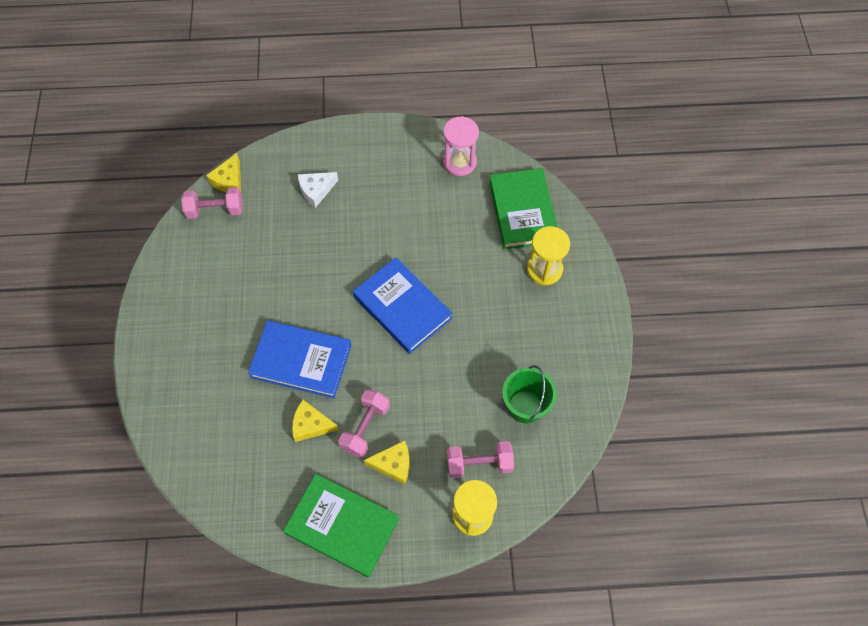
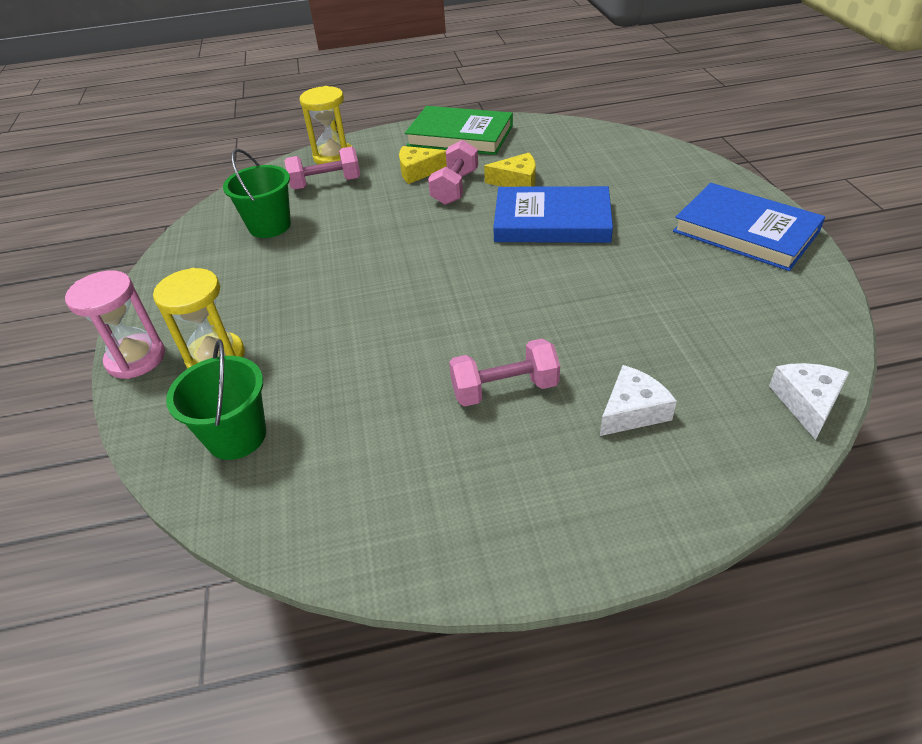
camera: 175 degrees right, 20 degrees down
pink dumbbell [181,187,243,219] -> pink dumbbell moved to [449,338,560,406]
yellow cheese [206,153,241,192] -> white cheese [769,363,850,440]
blue book [353,257,453,354] -> blue book moved to [673,183,825,271]
pink hourglass [443,116,479,176] -> pink hourglass moved to [65,270,165,379]
green book [489,168,557,250] -> green bucket [166,339,266,460]

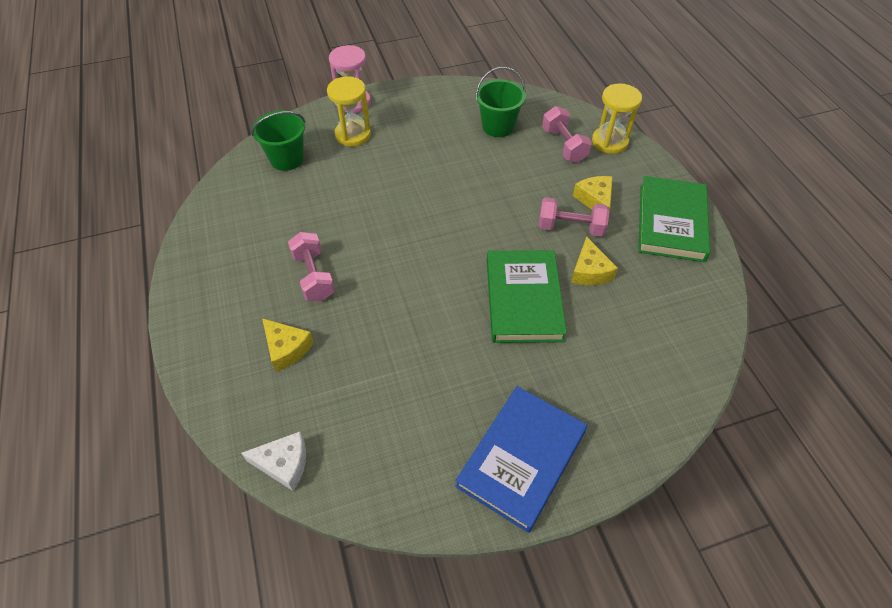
camera: 80 degrees right, 10 degrees up
blue book [493,186,613,243] -> green book [487,250,567,343]
white cheese [600,365,677,436] -> yellow cheese [262,318,314,372]

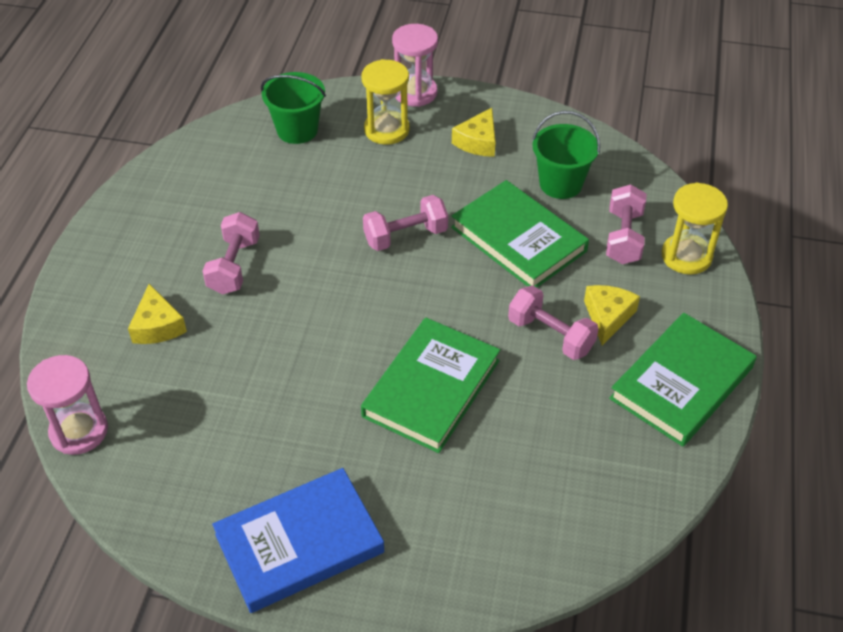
camera: 30 degrees right, 5 degrees down
white cheese [241,432,306,491] -> pink hourglass [27,355,108,455]
yellow cheese [571,236,618,285] -> yellow cheese moved to [452,108,496,157]
none -> pink dumbbell [363,195,448,251]
none -> green book [451,180,589,288]

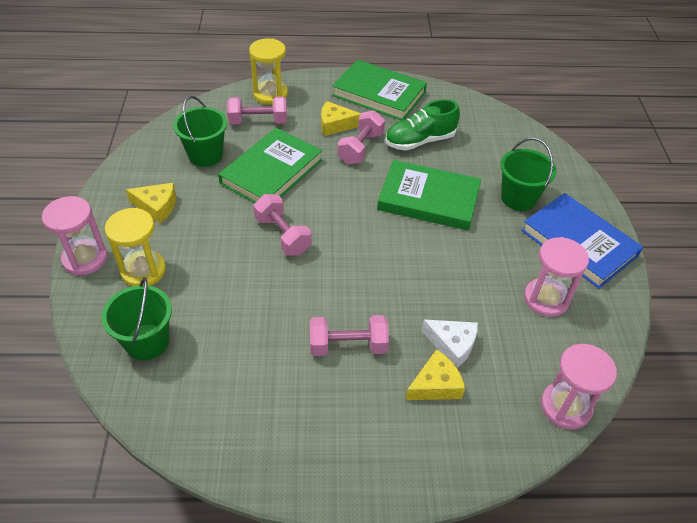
camera: 105 degrees left, 0 degrees up
none -> green shoe [385,99,460,151]
none -> white cheese [422,320,478,368]
none -> green bucket [500,138,556,211]
none -> pink hourglass [524,237,589,317]

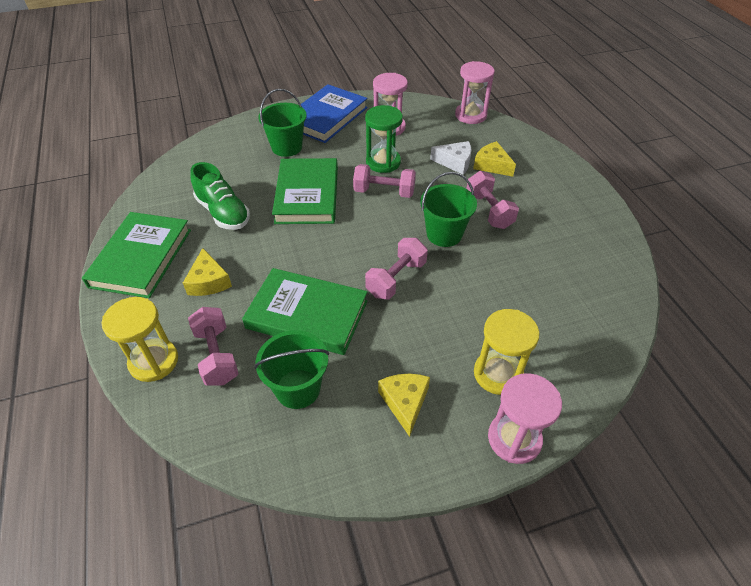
camera: 105 degrees left, 0 degrees up
green bucket [101,278,172,361] -> green bucket moved to [420,172,477,247]
pink dumbbell [337,110,385,164] -> pink dumbbell moved to [353,164,416,198]
white cheese [422,320,478,368] -> white cheese turned 90 degrees clockwise [430,141,471,175]
none -> green hourglass [365,105,403,173]

